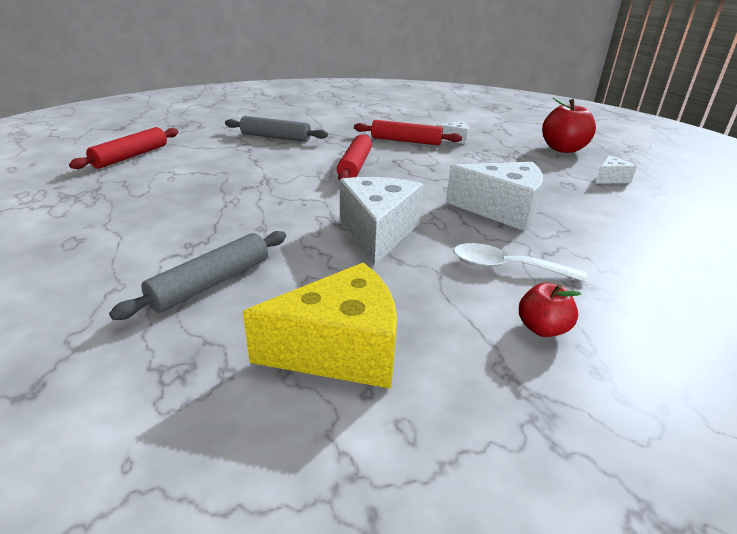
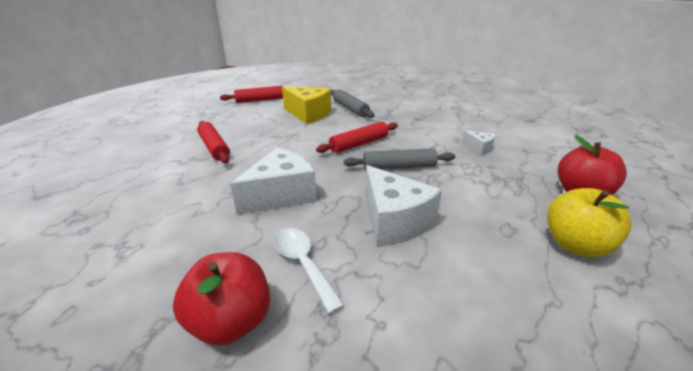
camera: 45 degrees right, 0 degrees up
grey rolling pin [109,231,286,320] -> grey rolling pin moved to [344,148,455,170]
yellow cheese [243,263,397,389] -> yellow cheese moved to [282,86,331,124]
red rolling pin [354,120,462,146] -> red rolling pin moved to [197,121,230,163]
red apple [519,283,581,337] -> red apple [173,252,270,346], size x1.74
white cheese [595,156,637,184] -> yellow apple [547,188,632,257]

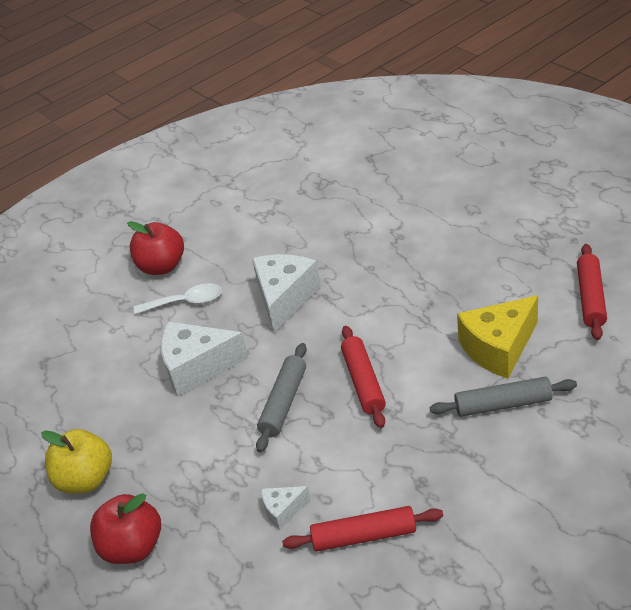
camera: 120 degrees right, 10 degrees up
red rolling pin [197,121,230,163] -> red rolling pin moved to [282,506,443,551]
white cheese [230,148,317,215] -> white cheese turned 150 degrees counterclockwise [252,254,321,333]

